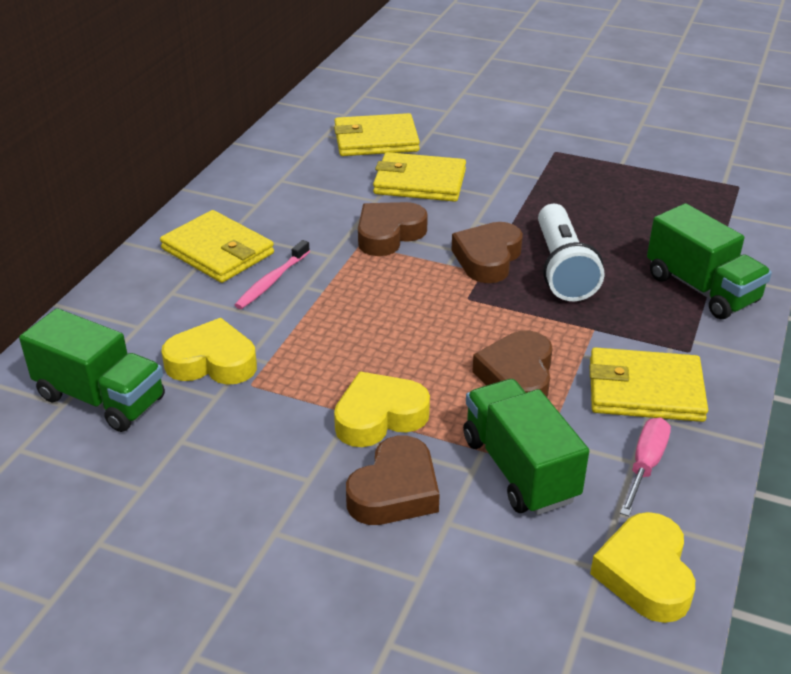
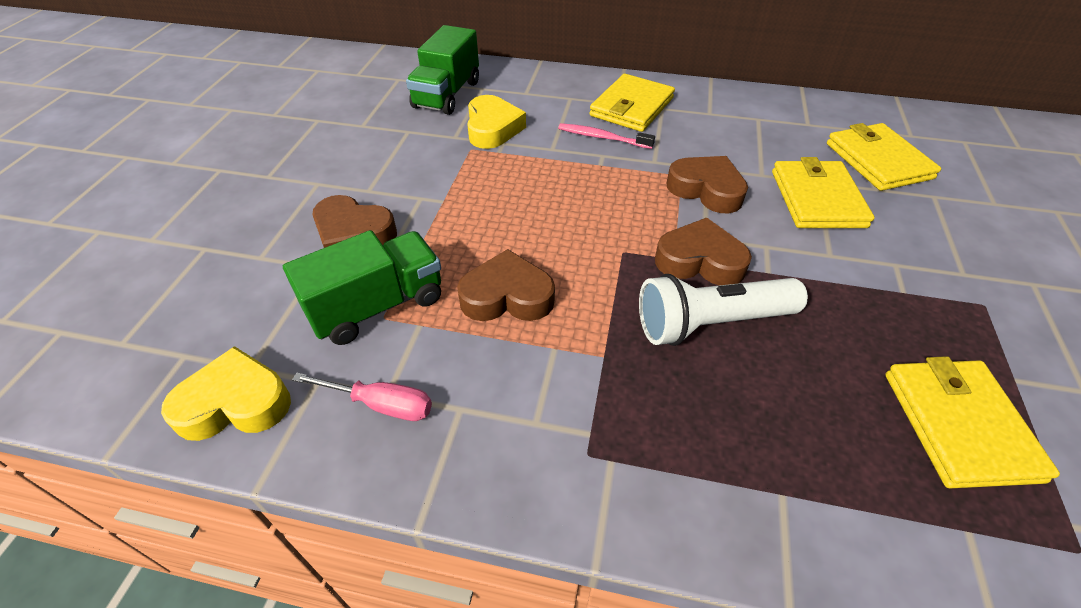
camera: 80 degrees right, 10 degrees up
yellow heart [334,372,430,447] -> none
yellow wallet [590,347,708,422] -> yellow wallet moved to [885,356,1060,488]
green truck [647,203,772,319] -> none

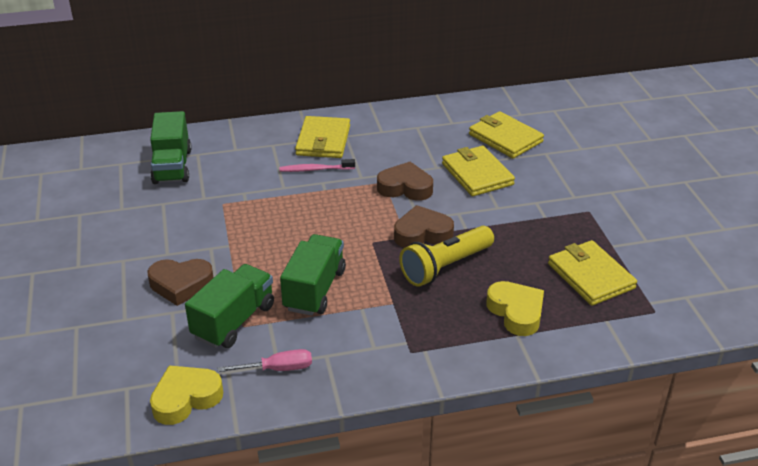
camera: 25 degrees left, 10 degrees down
brown heart [457,249,555,321] -> green truck [280,234,346,316]
yellow heart [467,95,526,149] -> yellow heart moved to [486,281,544,336]
white flashlight [639,274,808,346] -> yellow flashlight [399,226,494,287]

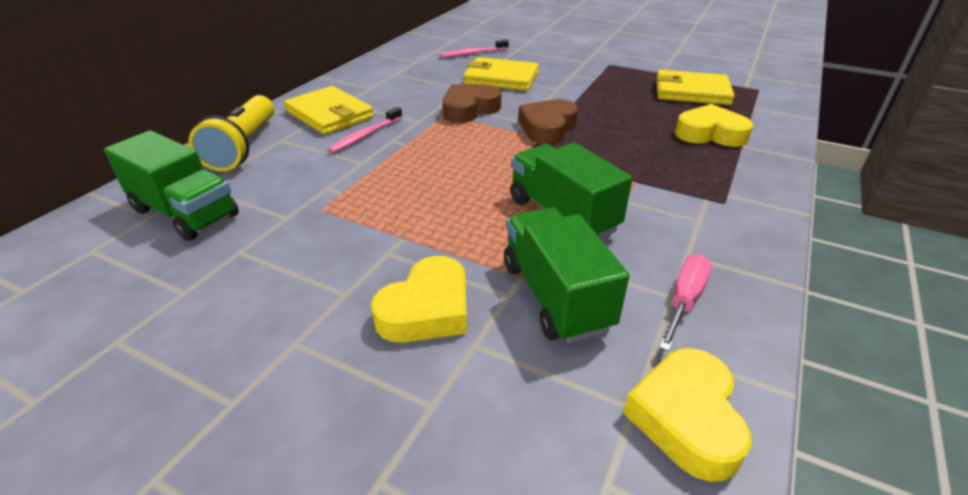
camera: 50 degrees left, 0 degrees up
brown heart [147,259,214,306] -> yellow heart [371,256,467,343]
yellow flashlight [399,226,494,287] -> yellow flashlight moved to [189,95,274,171]
yellow wallet [469,111,544,158] -> pink toothbrush [440,40,509,58]

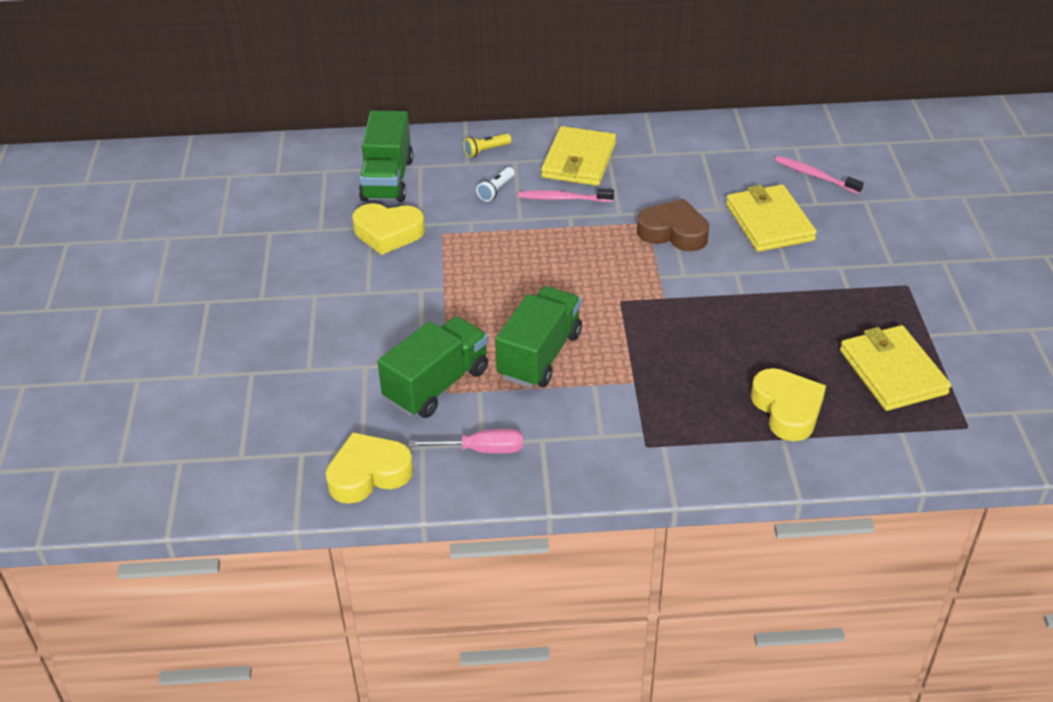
camera: 60 degrees right, 5 degrees up
yellow flashlight [189,95,274,171] -> yellow flashlight [463,133,511,157], size x0.44
yellow heart [371,256,467,343] -> yellow heart moved to [352,203,425,255]
brown heart [519,99,578,144] -> none
none -> white flashlight [476,167,515,201]

